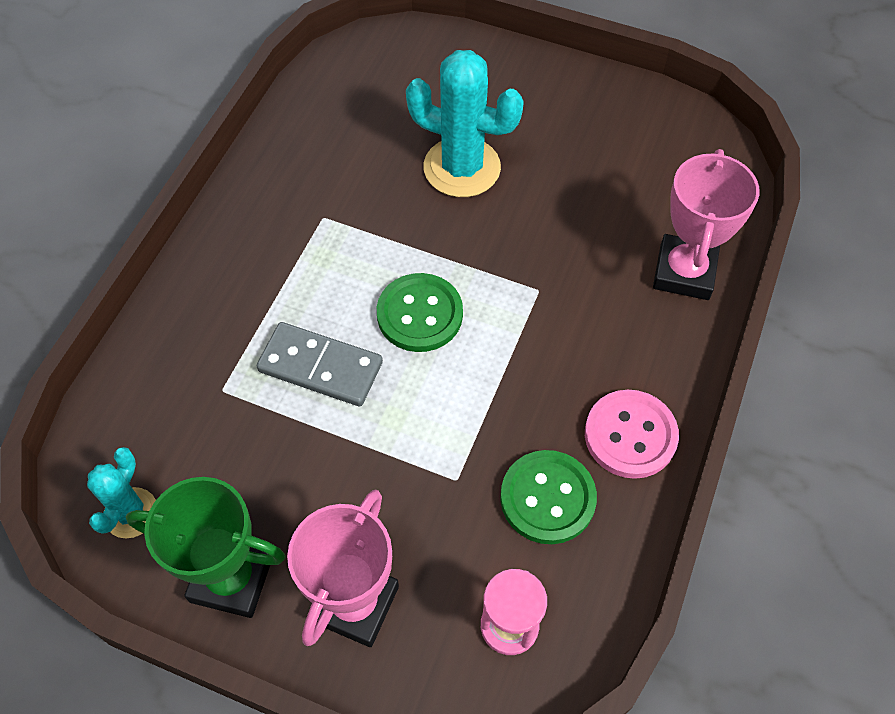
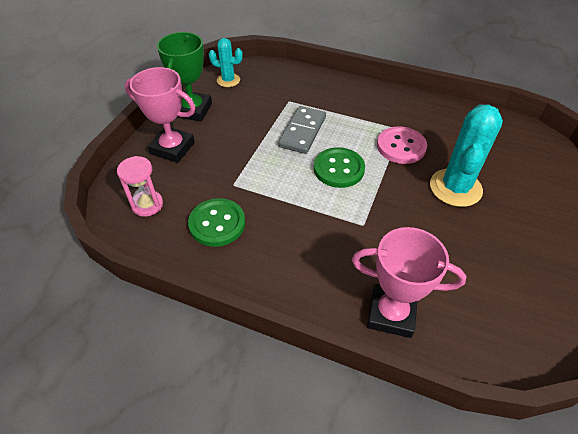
camera: 90 degrees right, 10 degrees down
pink button [585,390,679,479] -> pink button moved to [377,126,427,164]

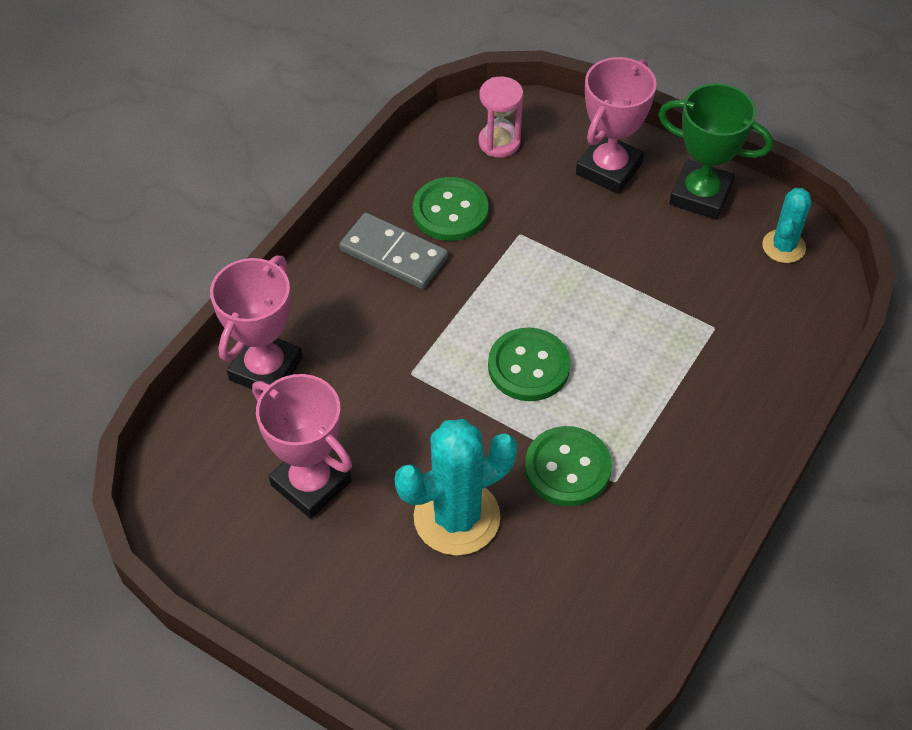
camera: 100 degrees right, 5 degrees up
grey domino [278,106,326,154] -> grey domino moved to [339,213,448,289]
pink button [377,126,427,164] -> green button [525,426,612,506]
turquoise cactus [430,104,503,207] -> turquoise cactus turned 60 degrees counterclockwise [395,419,517,556]
none -> pink trophy [252,374,352,519]

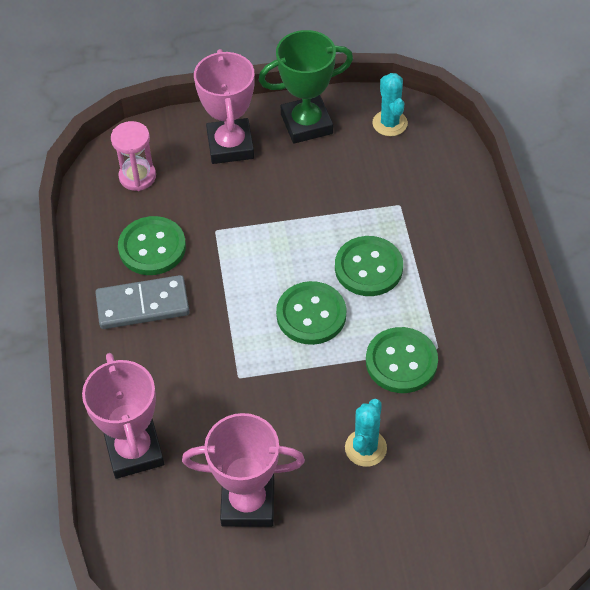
camera: 40 degrees left, 0 degrees up
turquoise cactus [395,419,517,556] -> turquoise cactus [345,399,387,467], size x0.57
none -> green button [335,236,403,296]

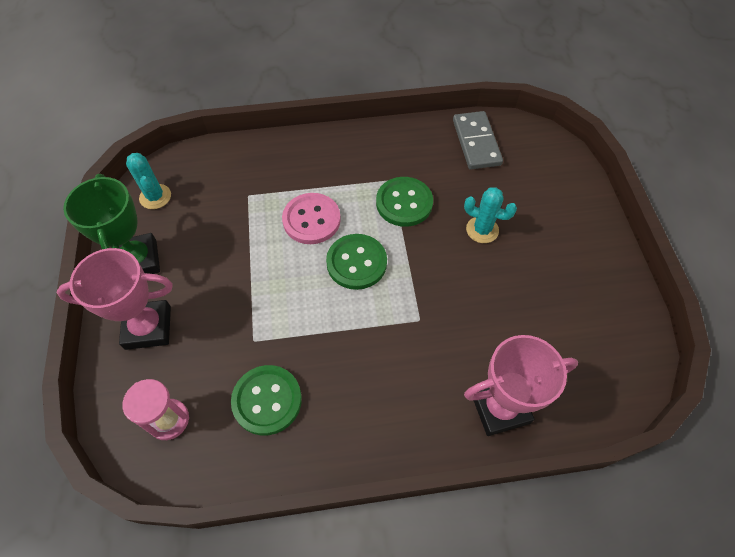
camera: 90 degrees left, 5 degrees up
grey domino [95,275,190,329] -> grey domino moved to [453,111,503,169]
pink trophy [182,413,305,527] -> none
green button [335,236,403,296] -> pink button [282,193,341,244]
turquoise cactus [372,73,408,136] -> turquoise cactus turned 75 degrees clockwise [126,153,171,209]

